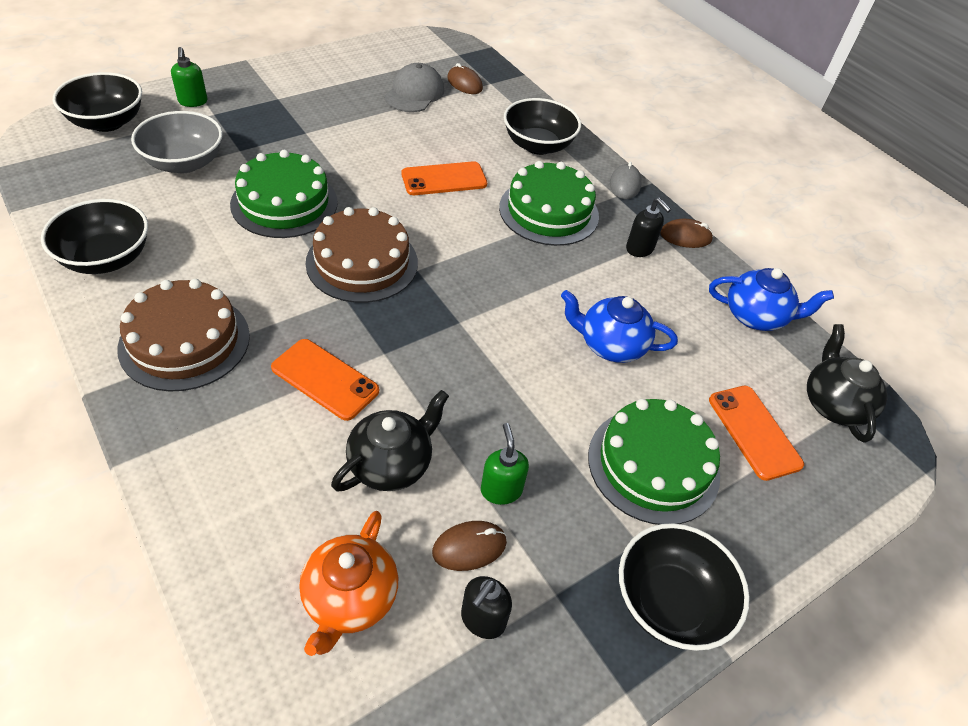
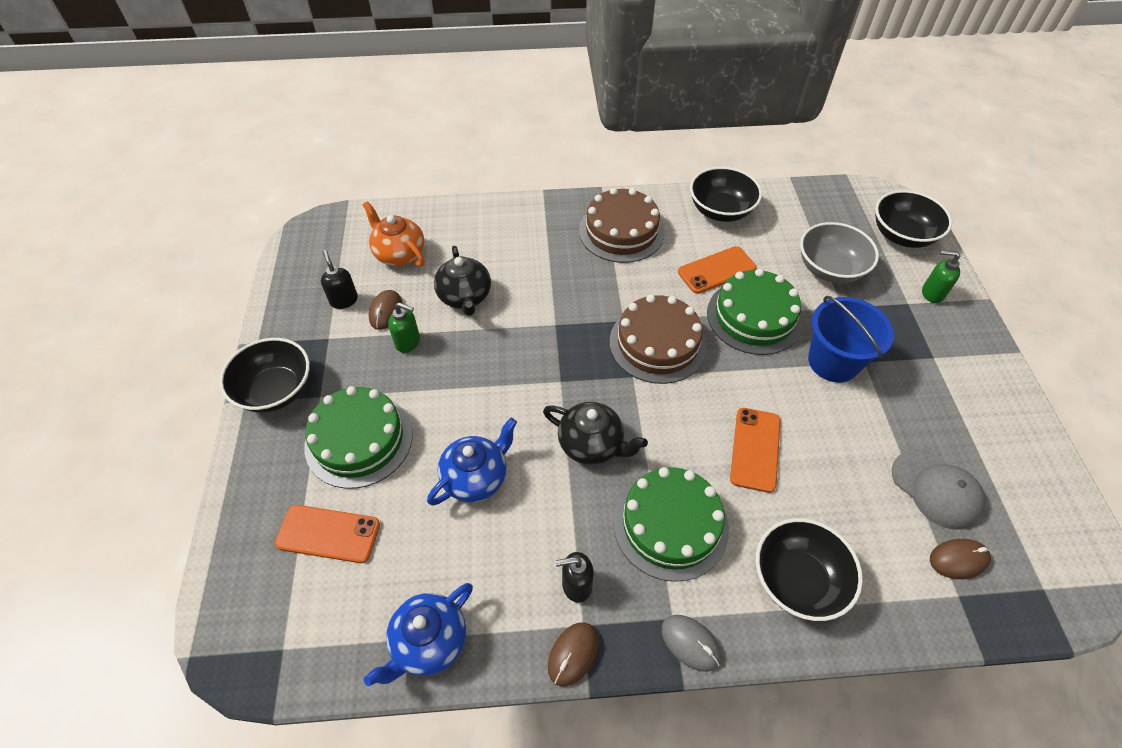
camera: 125 degrees right, 5 degrees up
orange phone [271,339,379,421] -> orange phone moved to [678,246,757,294]
black teapot [807,324,887,443] -> black teapot moved to [543,402,648,465]
none -> blue bucket [808,296,894,382]

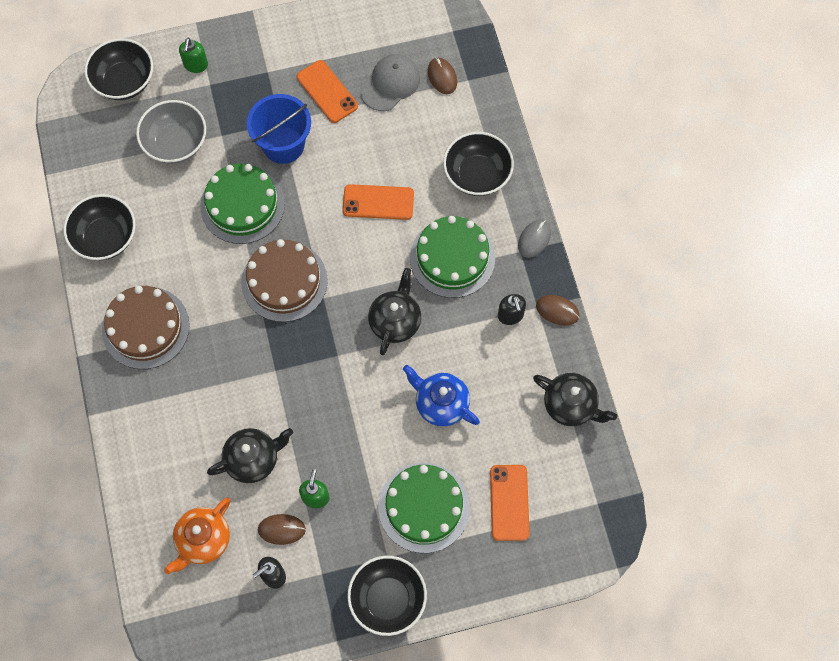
camera: 100 degrees left, 15 degrees up
blue teapot [364,583,473,686] -> black teapot [533,373,617,426]
orange phone [678,246,757,294] -> orange phone moved to [296,60,358,123]

